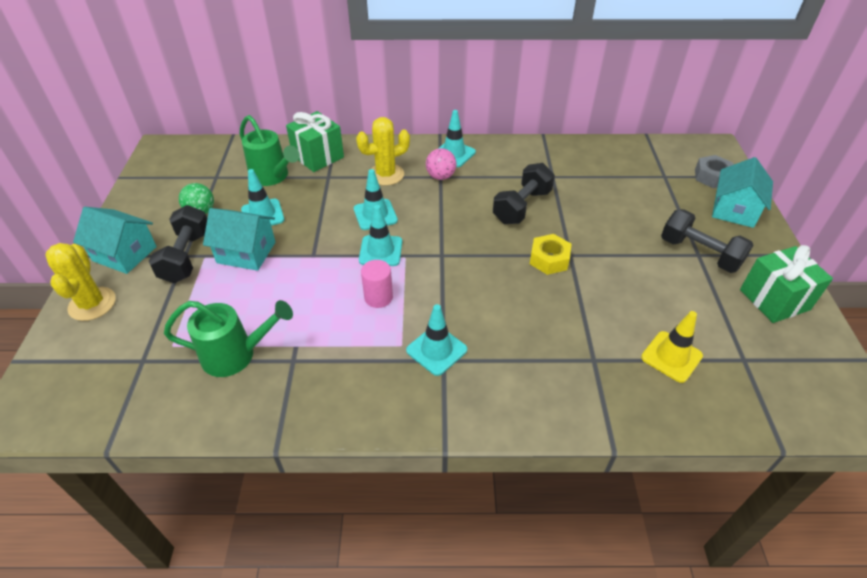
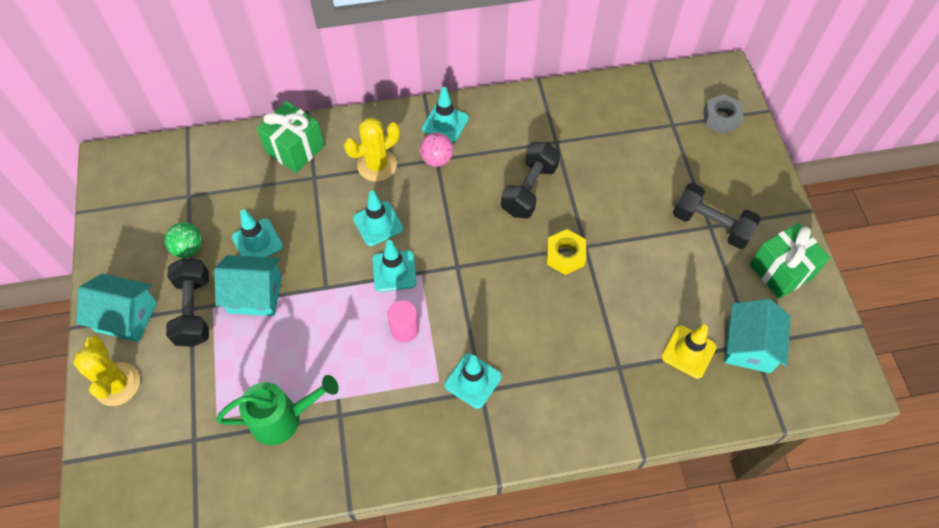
camera: 10 degrees left, 15 degrees up
green watering can [240,115,300,186] -> none
turquoise house [712,157,773,228] -> turquoise house moved to [724,299,791,373]

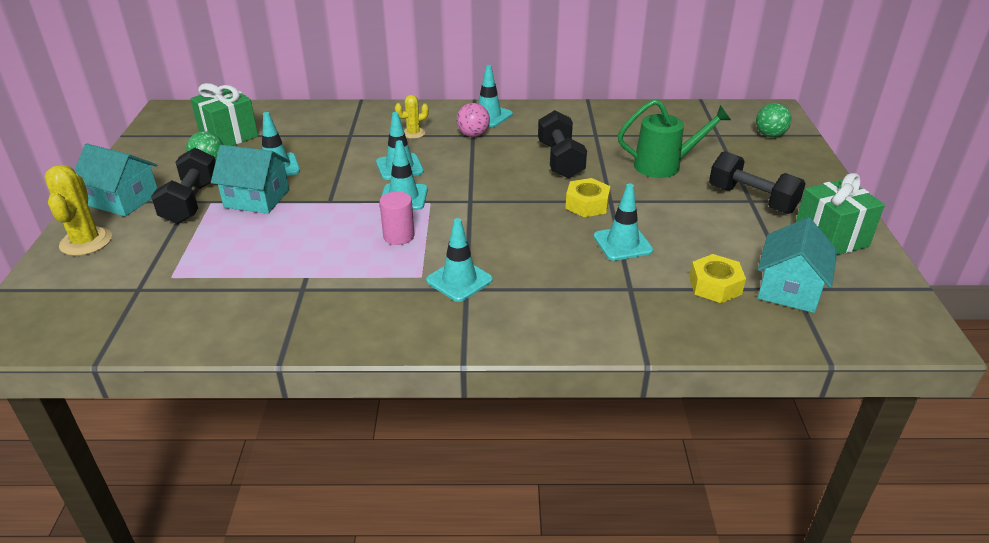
camera: 10 degrees right, 25 degrees down
green watering can [216,375,339,445] -> green watering can moved to [618,99,731,178]
green gift [257,101,324,173] -> green gift moved to [190,83,258,146]
yellow cactus [344,117,400,182] -> yellow cactus [395,95,429,139], size x0.59
black dumbbell [501,142,560,218] -> black dumbbell turned 45 degrees counterclockwise [538,110,587,178]
yellow traffic cone [661,325,717,379] -> yellow nut [689,254,746,303]
grey nut [704,94,744,135] -> green ball [756,103,792,137]
none -> turquoise traffic cone [594,184,653,261]

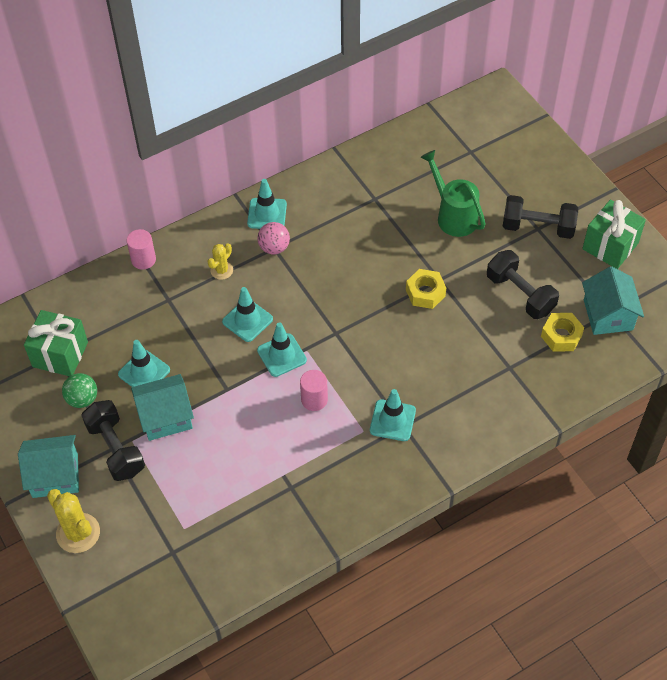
camera: 30 degrees left, 20 degrees up
black dumbbell [538,110,587,178] -> black dumbbell moved to [487,250,559,319]
turquoise traffic cone [594,184,653,261] -> none
green watering can [618,99,731,178] -> green watering can turned 90 degrees counterclockwise [421,150,486,237]
green ball [756,103,792,137] -> none
none -> pink cylinder [126,229,156,270]

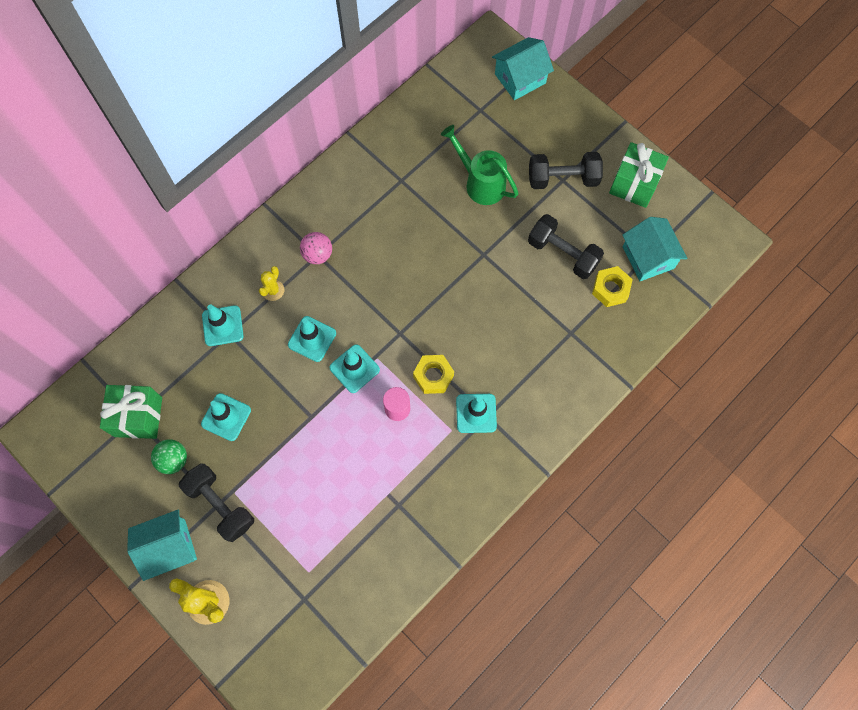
camera: 15 degrees left, 15 degrees up
pink cylinder [126,229,156,270] -> none
turquoise house [131,374,194,441] -> turquoise house moved to [492,37,554,100]
turquoise traffic cone [247,179,287,229] -> turquoise traffic cone moved to [202,304,244,346]
yellow nut [406,269,446,309] -> yellow nut moved to [413,355,454,394]

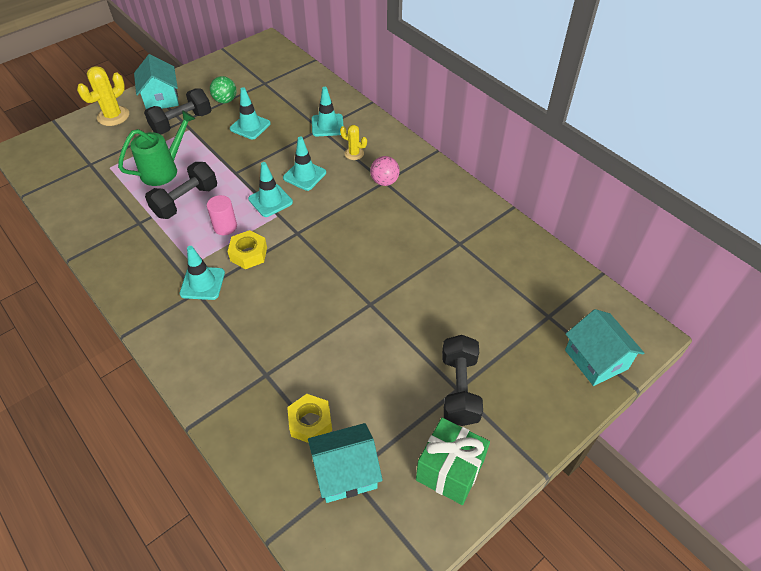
camera: 95 degrees right, 20 degrees down
green gift [100,385,162,439] -> none
green watering can [441,125,519,205] -> green watering can moved to [118,110,196,186]
black dumbbell [528,214,604,279] -> black dumbbell moved to [145,162,217,219]

